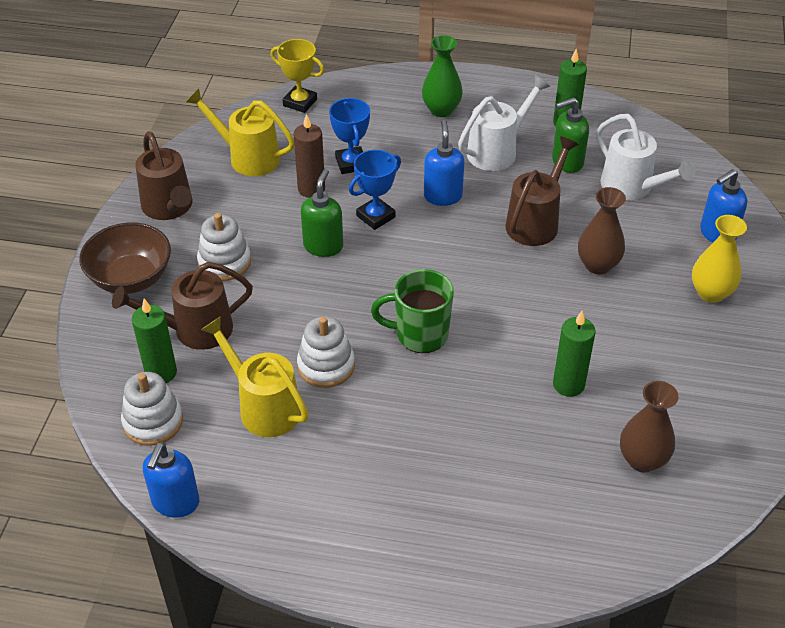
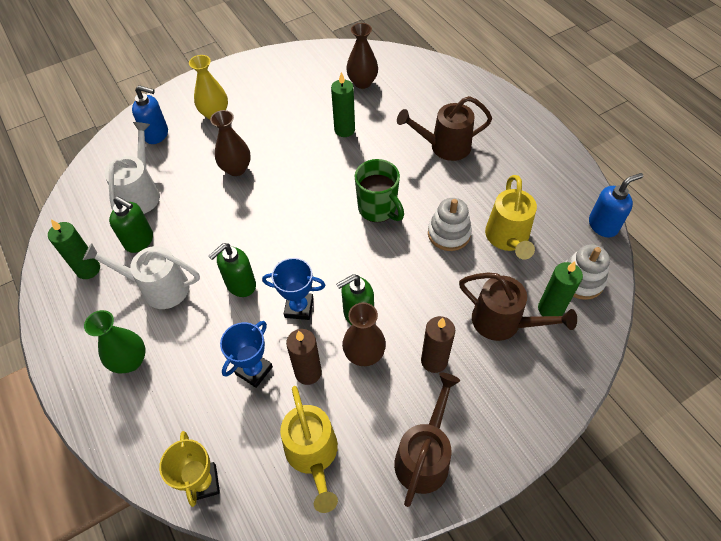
camera: 130 degrees left, 10 degrees up
brown bowl [79,223,171,294] -> none
white stacking toy [197,213,251,281] -> brown candle [421,316,455,373]
blue soap dispenser [424,120,464,206] -> green soap dispenser [209,243,256,297]
brown watering can [505,136,579,246] -> brown watering can moved to [397,96,492,161]
none -> brown vase [342,302,386,366]

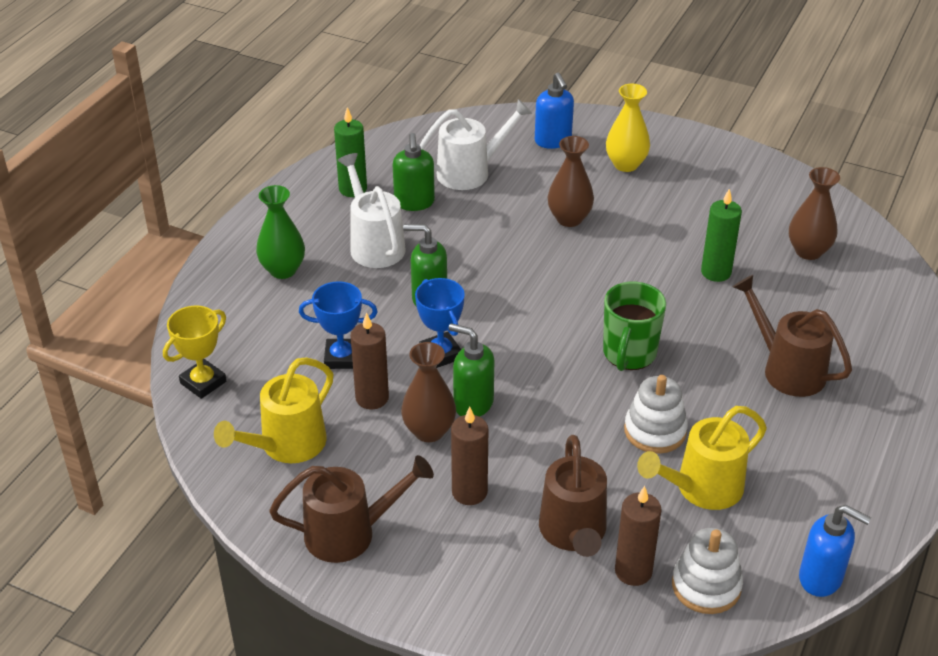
camera: 55 degrees right, 15 degrees down
green candle [538,261,583,316] -> brown candle [615,486,662,586]

